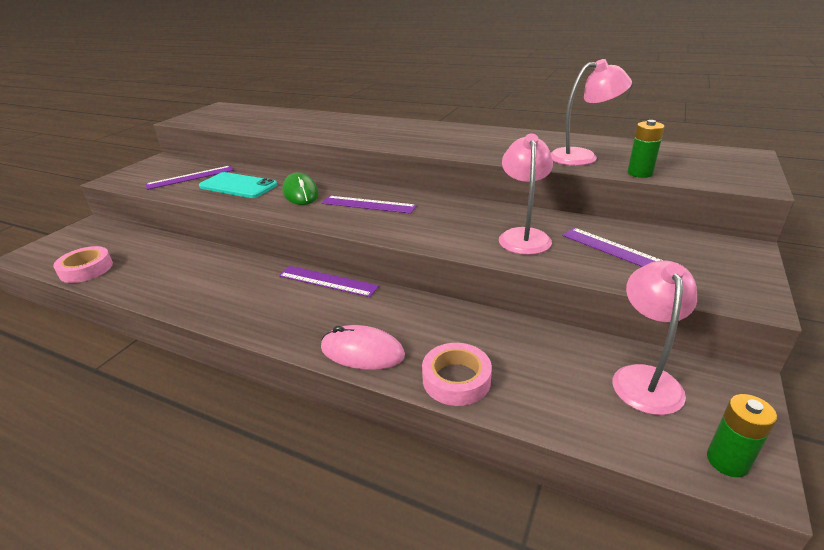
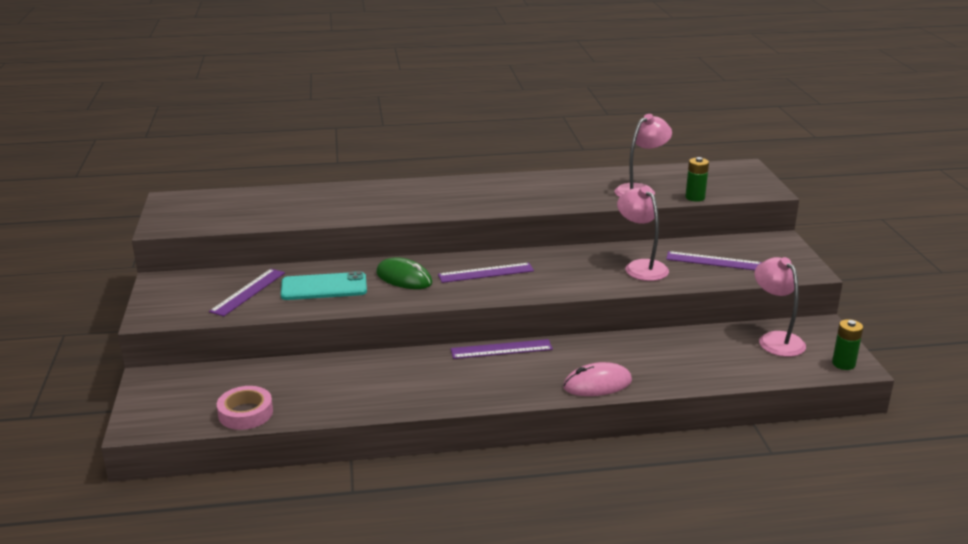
camera: 35 degrees left, 5 degrees down
pink tape [422,343,492,406] -> none

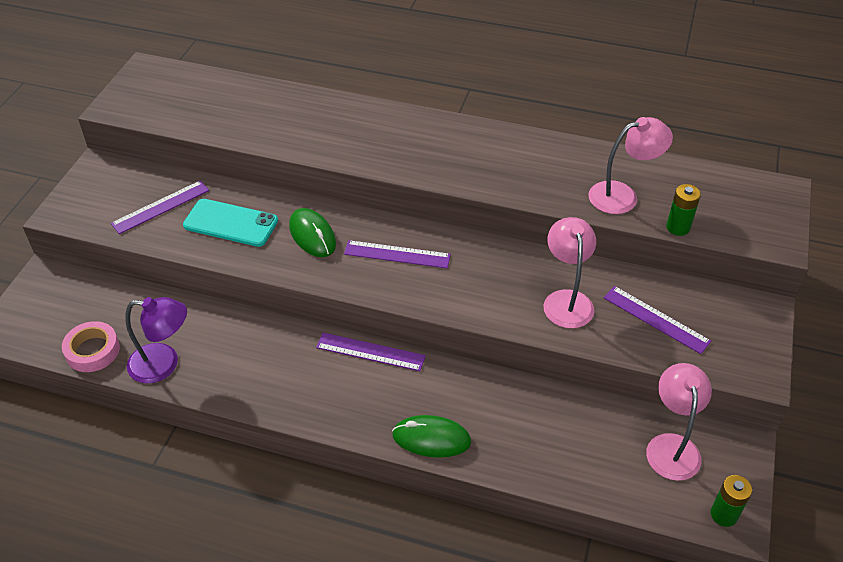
camera: 25 degrees right, 20 degrees up
pink mouse [563,362,632,396] -> green mouse [392,415,471,458]
none -> purple lamp [125,297,187,383]

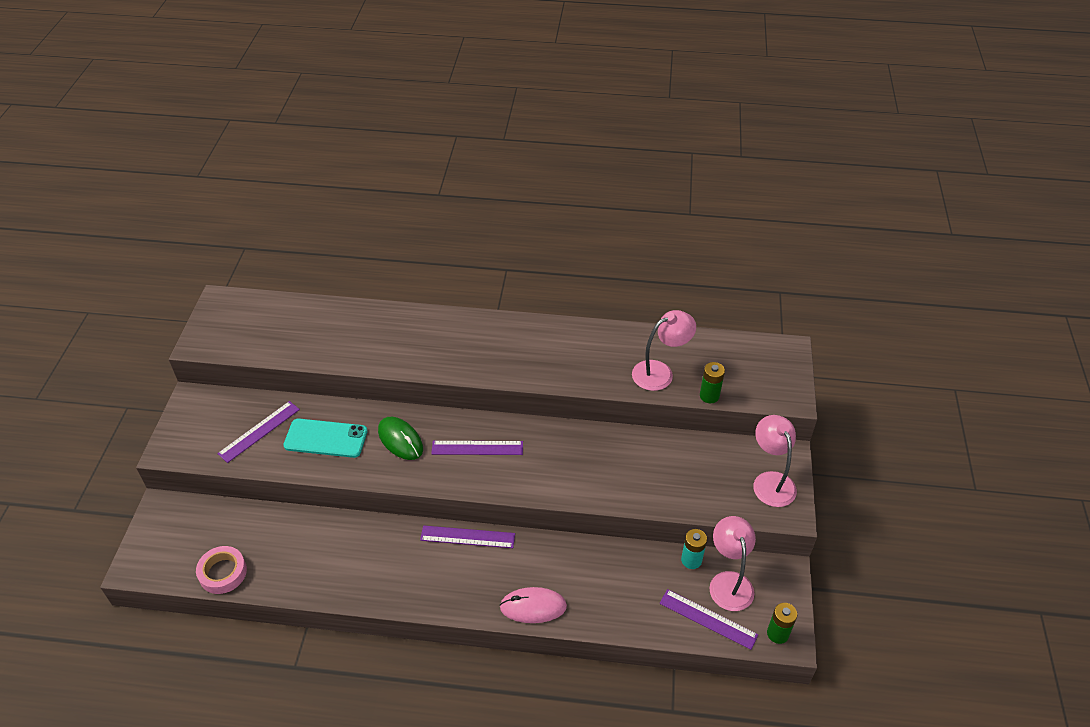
camera: 10 degrees left, 0 degrees up
purple lamp [125,297,187,383] -> none
green mouse [392,415,471,458] -> pink mouse [499,587,567,623]
pink lamp [544,217,596,328] -> pink lamp moved to [753,415,797,507]
purple ruler [604,286,711,354] -> purple ruler moved to [660,589,758,650]
none -> turquoise battery [681,529,707,569]

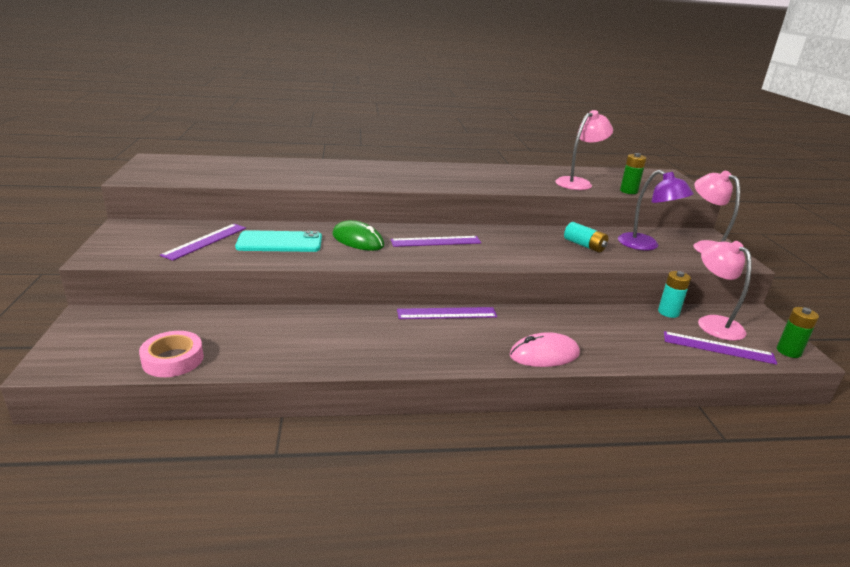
camera: 15 degrees left, 20 degrees down
none -> turquoise battery [564,222,608,253]
none -> purple lamp [618,170,694,250]

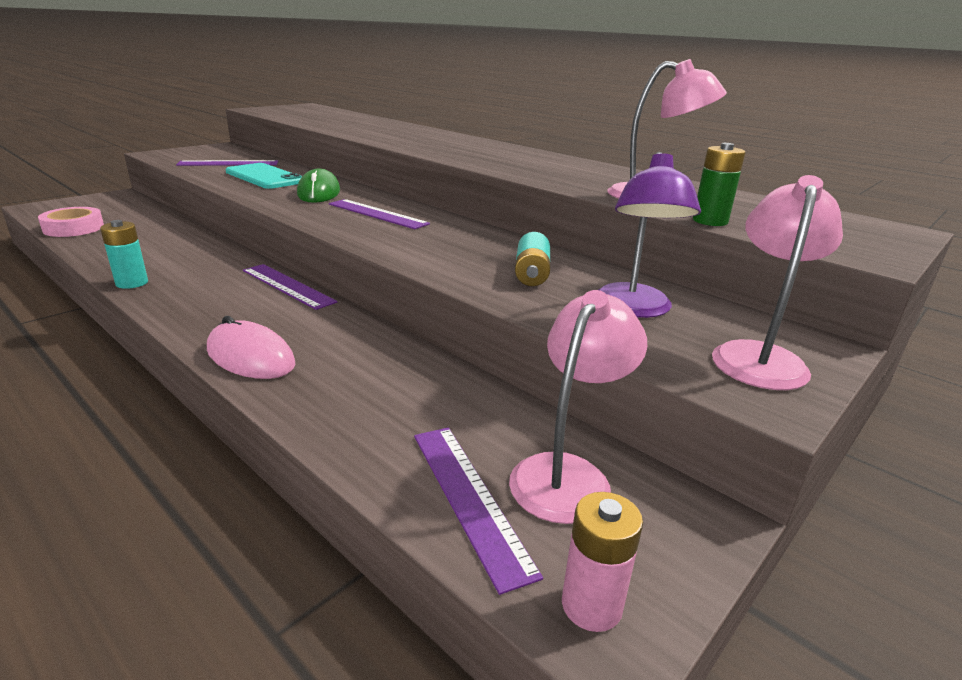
camera: 50 degrees right, 0 degrees up
turquoise battery [658,271,691,318] -> turquoise battery moved to [100,220,148,289]
green battery [777,307,819,358] -> pink battery [562,492,643,632]

